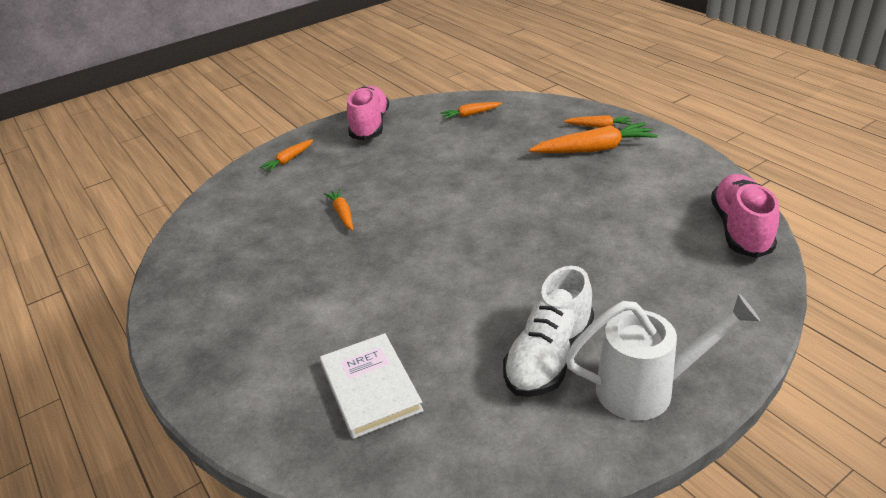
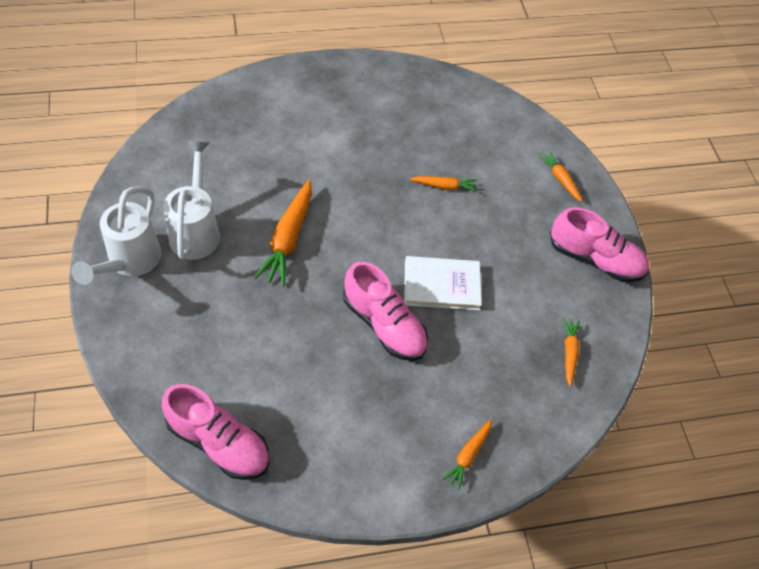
camera: 105 degrees right, 20 degrees up
white book [320,333,424,439] -> white book moved to [404,256,482,310]
white shoe [503,266,594,397] -> white watering can [164,141,220,259]
orange carrot [529,122,658,153] -> orange carrot moved to [254,179,312,287]
none -> pink shoe [343,262,428,361]

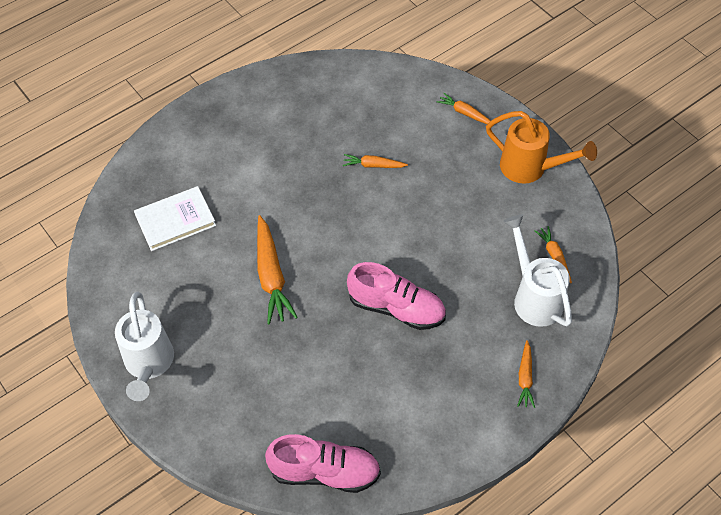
camera: 20 degrees left, 0 degrees up
white watering can [164,141,220,259] -> white watering can moved to [503,214,572,327]
white book [404,256,482,310] -> white book moved to [134,186,216,251]
orange carrot [410,176,477,192] -> orange carrot turned 150 degrees counterclockwise [343,154,408,168]
pink shoe [550,207,649,282] -> orange watering can [486,111,597,184]

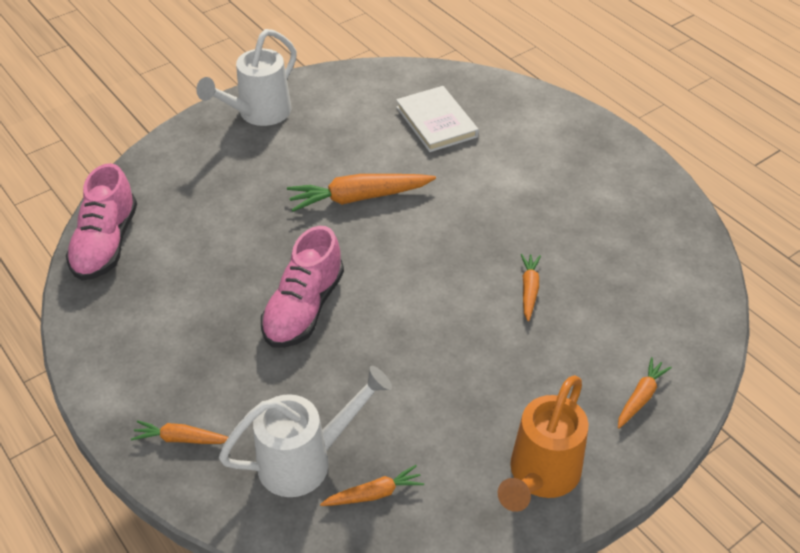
camera: 90 degrees right, 10 degrees down
white watering can [115,292,174,401] -> white watering can turned 45 degrees counterclockwise [196,29,297,126]

